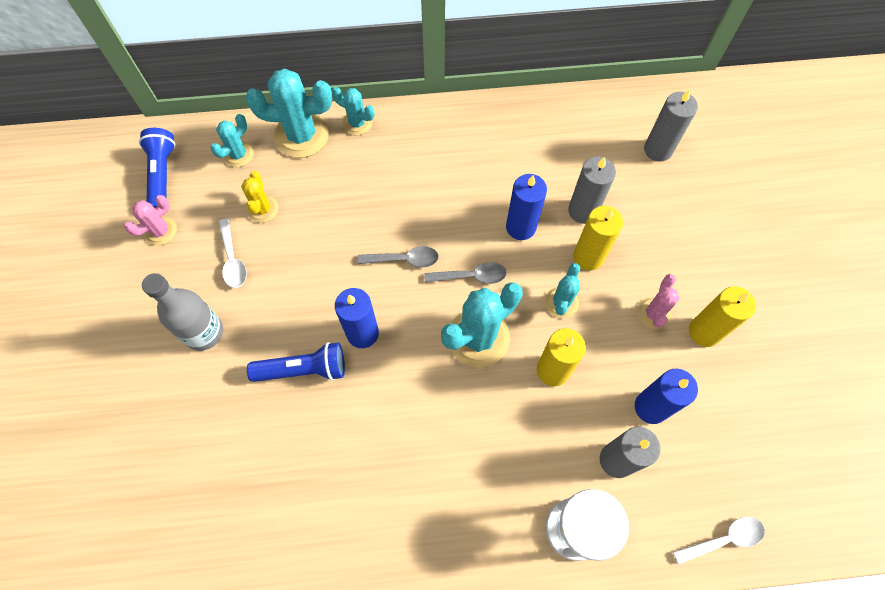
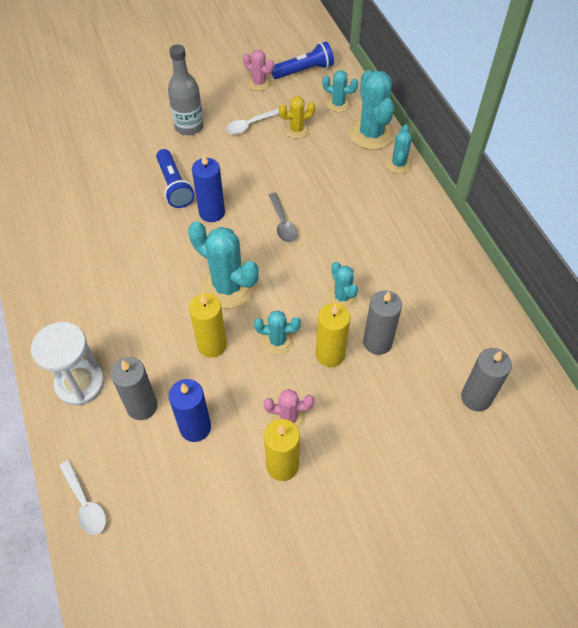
camera: 75 degrees right, 10 degrees down
grey spoon [424,262,507,284] -> none
blue candle [506,174,547,240] -> turquoise cactus [327,262,358,309]

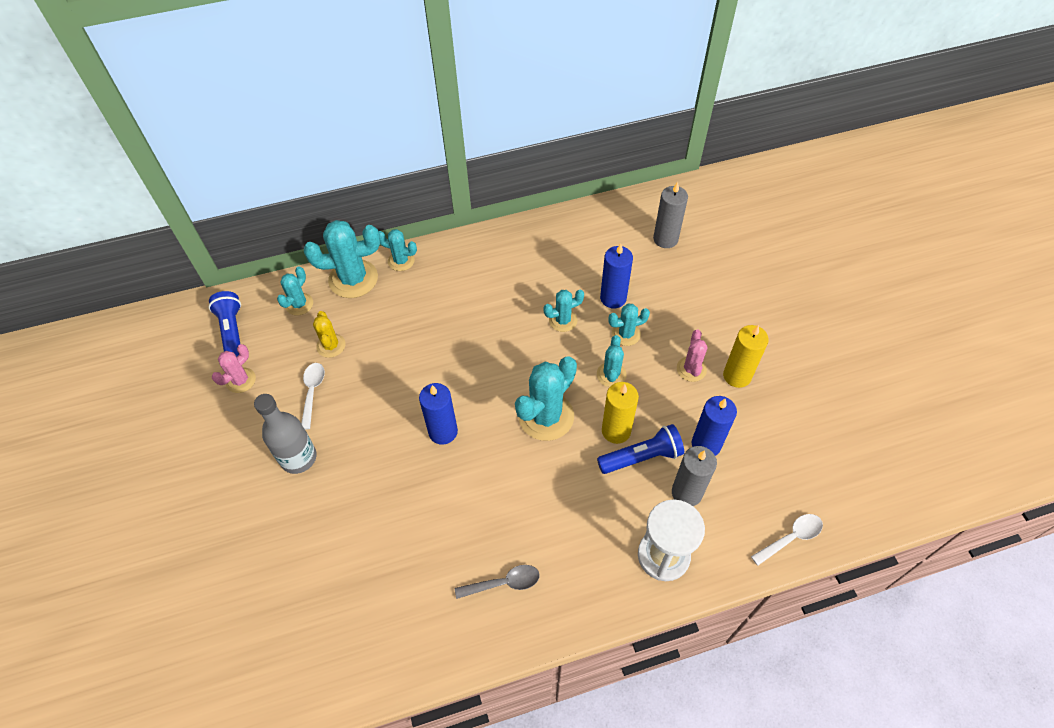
camera: 85 degrees left, 0 degrees up
blue flashlight [156,149,195,208] -> blue flashlight moved to [597,424,684,474]
white spoon [226,109,279,135] -> white spoon turned 150 degrees counterclockwise [301,363,325,430]
grey spoon [269,193,297,242] -> grey spoon moved to [455,565,540,599]
yellow candle [316,303,350,367] -> turquoise cactus [608,304,650,346]
grey candle [363,290,402,355] -> blue candle [600,243,633,308]

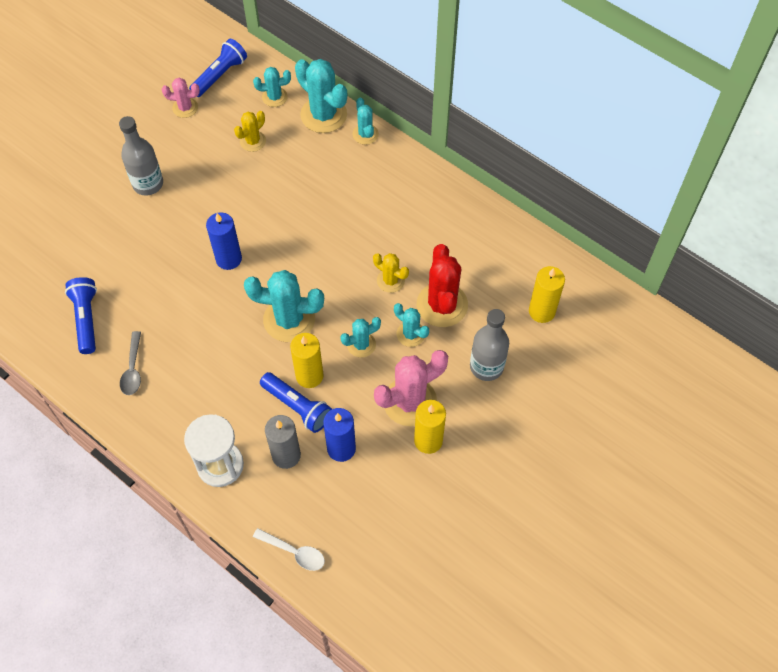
camera: 55 degrees right, 5 degrees up
white spoon [301,363,325,430] -> none
grey spoon [455,565,540,599] -> grey spoon turned 45 degrees clockwise [120,331,141,395]
turquoise cactus [543,290,584,332] -> yellow cactus [373,253,409,293]
blue candle [600,243,633,308] -> red cactus [417,244,468,327]
grey candle [653,182,688,248] -> yellow candle [529,266,565,323]
pink cactus [677,330,708,382] -> pink cactus [374,350,448,426], size x1.81
none -> blue flashlight [65,277,97,354]
none -> grey bottle [470,309,509,381]

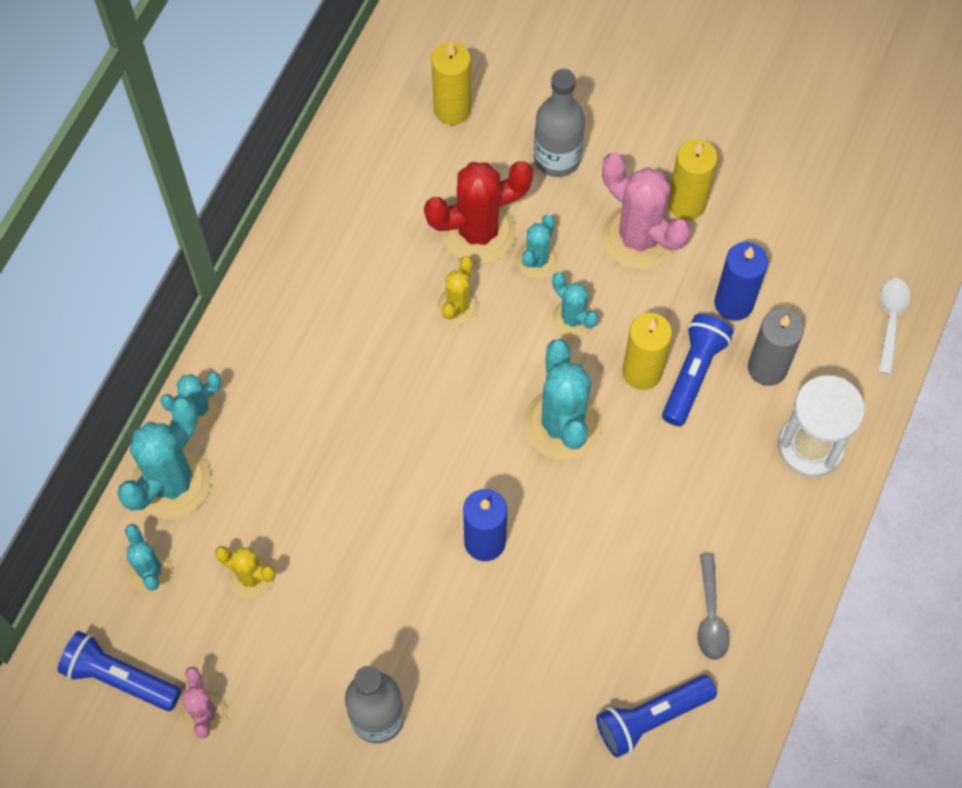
camera: 105 degrees left, 5 degrees up
grey spoon [120,331,141,395] -> grey spoon turned 105 degrees clockwise [697,553,730,660]

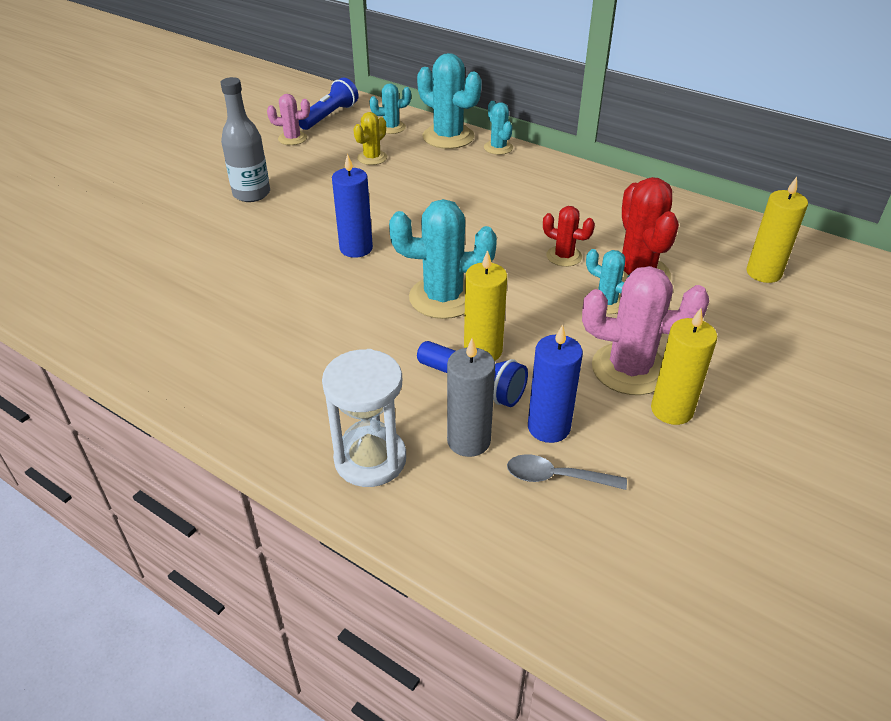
camera: 100 degrees right, 25 degrees down
yellow cactus [437,256,479,325] -> red cactus [543,206,595,267]
grey bottle [534,69,585,177] -> none
turquoise cactus [552,272,598,337] -> none
blue flashlight [596,675,717,758] -> none
pink cactus [602,153,691,271] -> pink cactus turned 45 degrees clockwise [582,266,709,395]
grey spoon [697,553,730,660] -> grey spoon moved to [507,454,627,490]
white spoon [878,278,910,374] -> none

